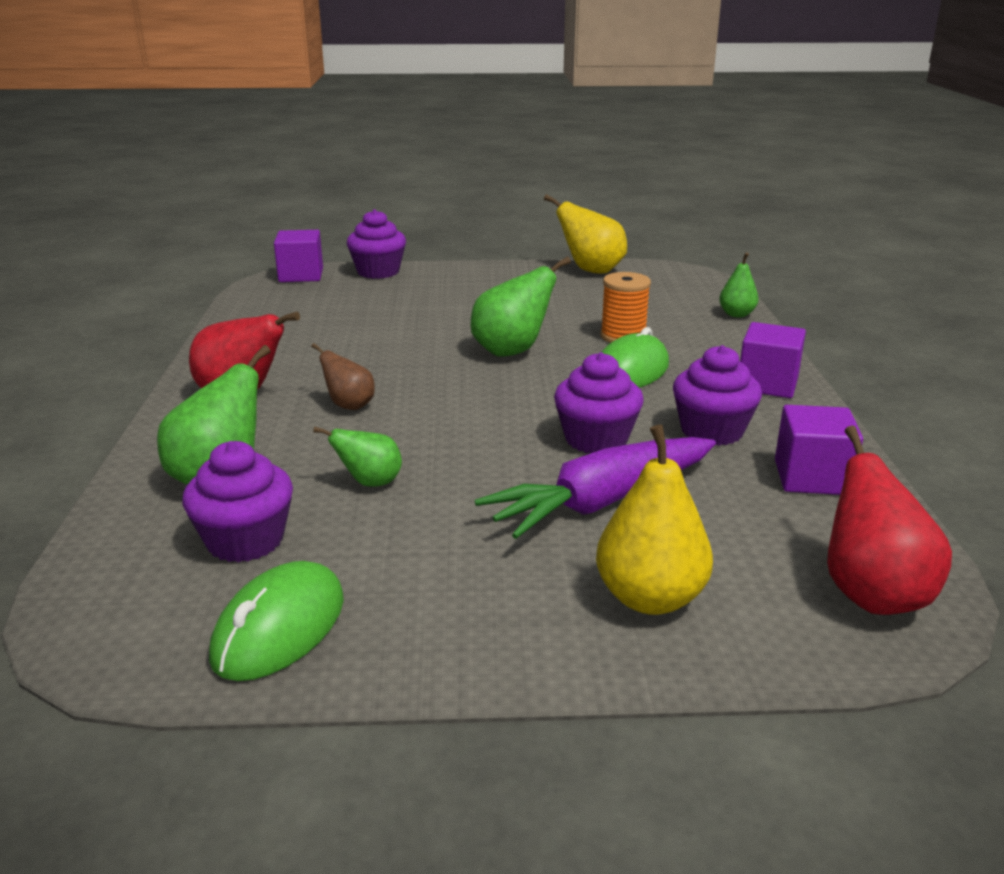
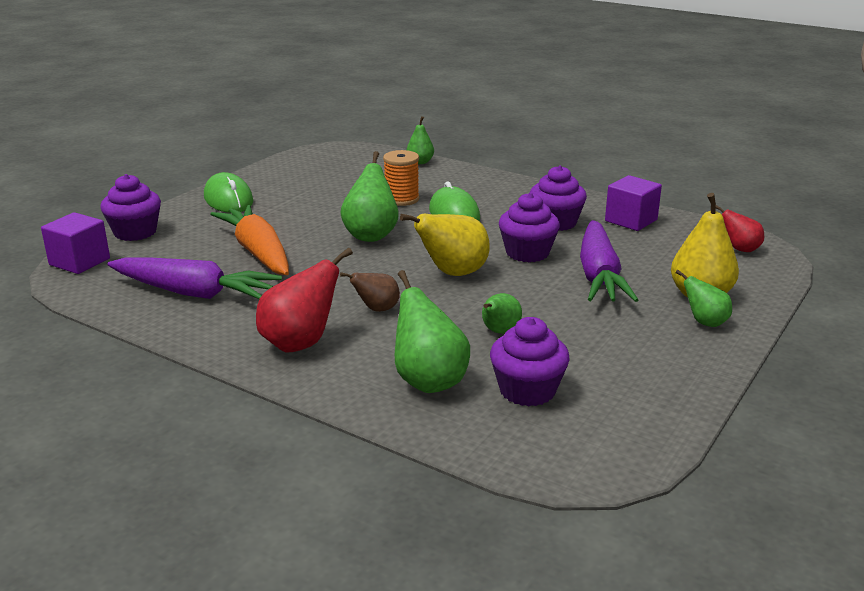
camera: 55 degrees left, 0 degrees up
green mouse [209,561,344,681] -> green mouse moved to [204,172,253,213]
yellow pear [544,194,627,274] -> yellow pear moved to [400,214,490,276]
purple cube [740,322,806,398] -> none
red pear [827,426,952,615] -> red pear [716,205,764,252], size x0.58
none -> purple carrot [107,257,282,299]
none -> orange carrot [210,205,289,275]
none -> green pear [675,270,732,327]

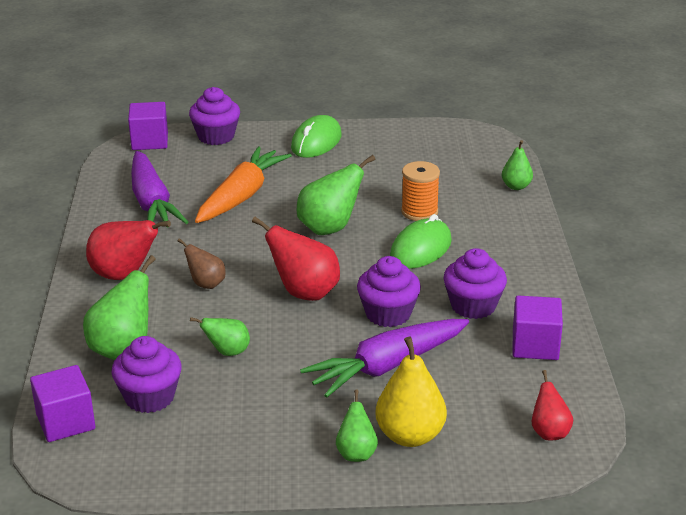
camera: 55 degrees right, 5 degrees up
yellow pear [400,214,490,276] -> red pear [252,217,340,301]
none -> purple cube [30,365,95,442]

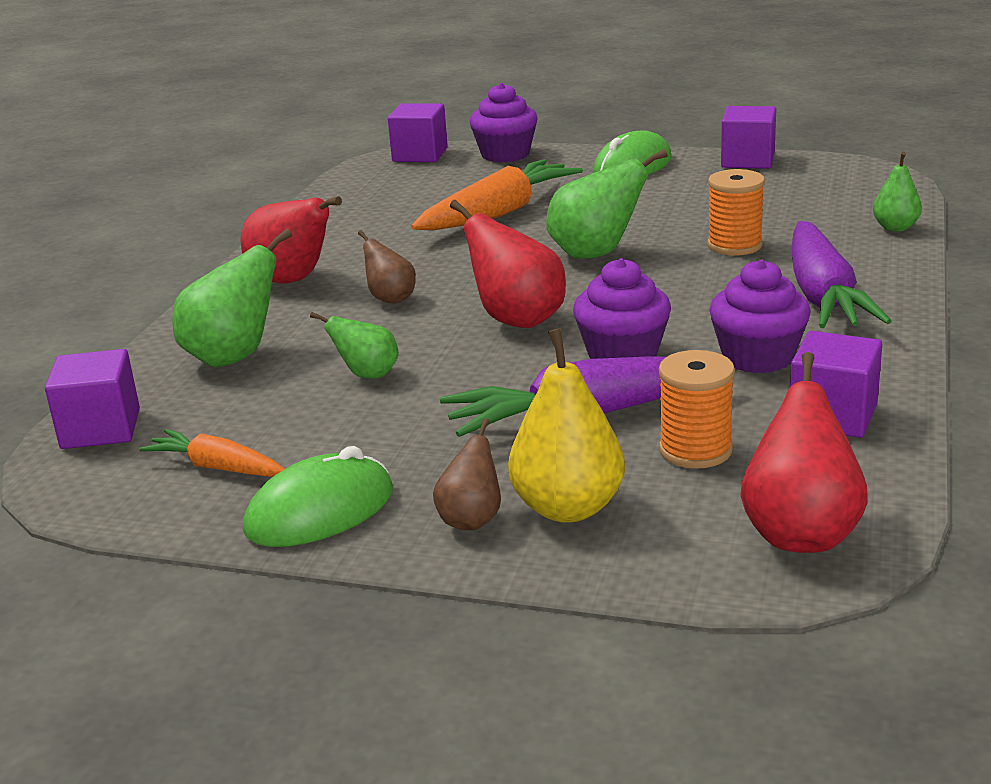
camera: 20 degrees right, 5 degrees down
purple cupcake [112,336,182,413] -> none
purple carrot [131,151,189,228] -> purple carrot moved to [791,221,891,328]
green pear [336,389,378,462] -> brown pear [433,418,501,530]
green mouse [390,214,452,269] -> green mouse moved to [243,446,393,547]
red pear [532,370,573,441] -> red pear [740,352,868,553], size x1.71
none -> orange carrot [139,429,285,477]
none -> orange spool [659,350,735,469]
none -> purple cube [721,106,776,169]

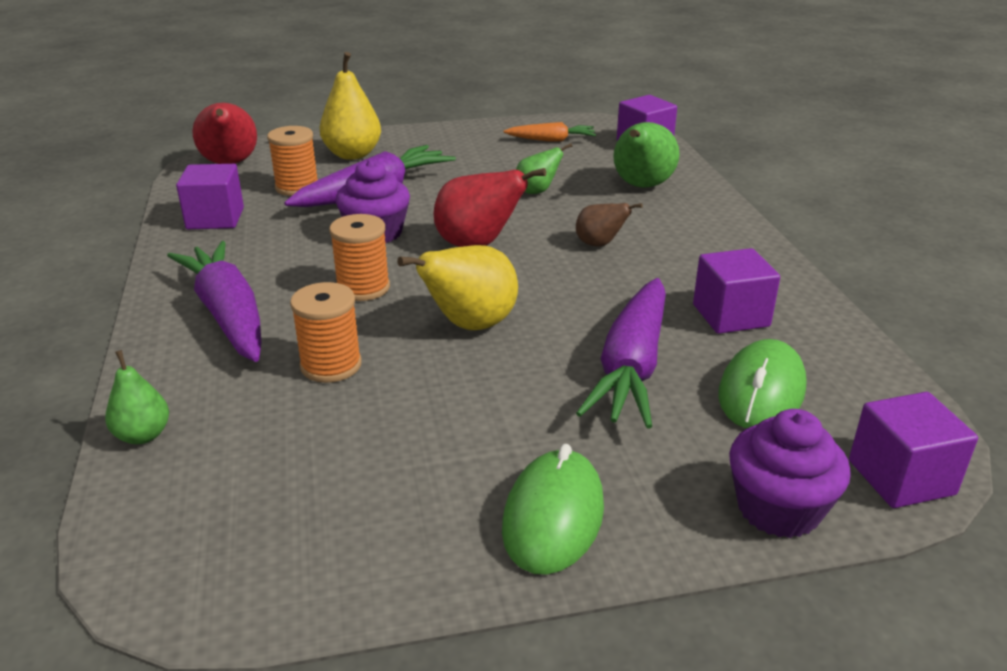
camera: 150 degrees right, 5 degrees up
red pear [241,196,342,283] -> none
green mouse [243,446,393,547] -> green mouse moved to [718,339,807,429]
orange carrot [411,159,583,231] -> purple carrot [576,278,666,429]
brown pear [433,418,501,530] -> none
green pear [546,149,668,259] -> yellow pear [397,245,518,330]
purple cupcake [709,260,811,373] -> none
purple cube [721,106,776,169] -> purple cube moved to [693,248,780,334]
none -> orange spool [329,214,390,301]

